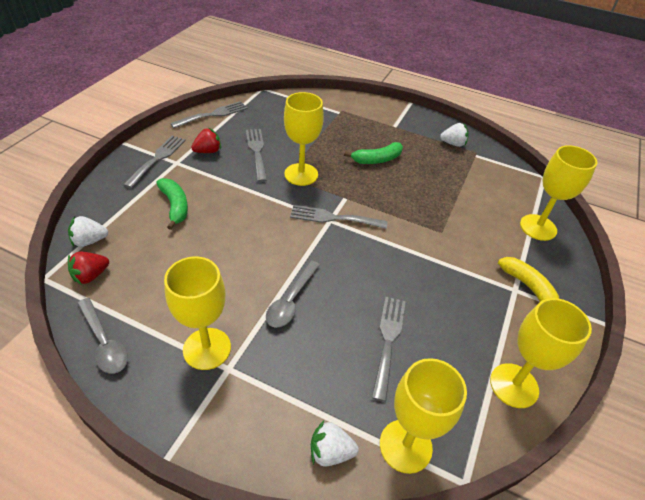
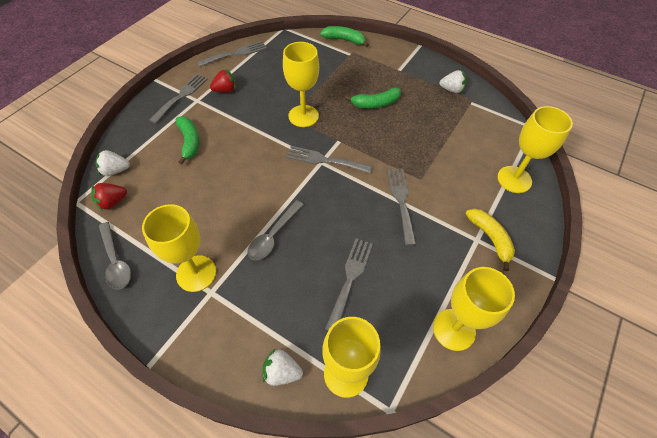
camera: 10 degrees right, 10 degrees up
grey fork [246,129,267,182] -> grey fork moved to [387,169,416,246]
none -> green banana [320,26,369,47]

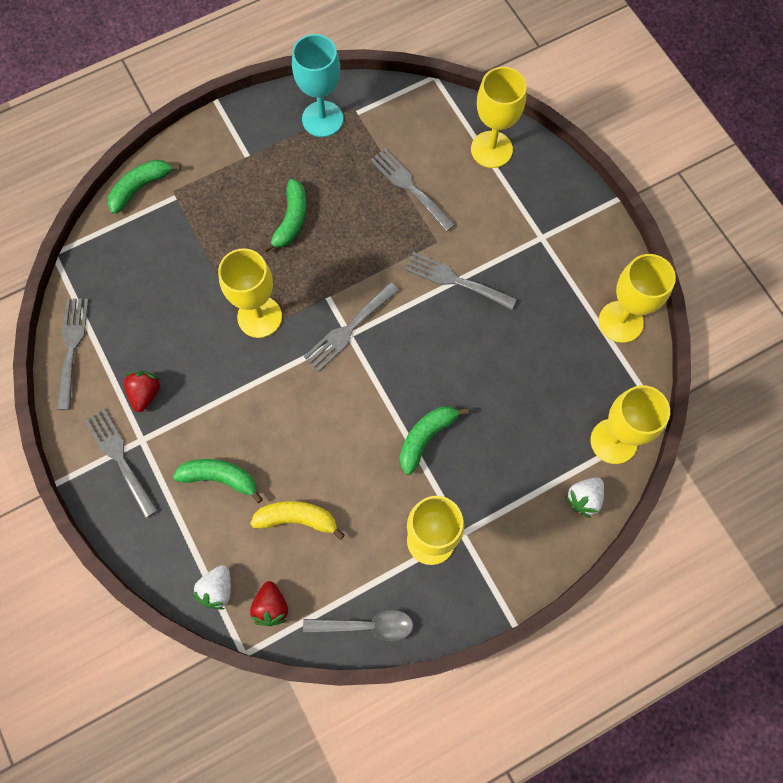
camera: 60 degrees left, 15 degrees up
grey spoon [248,200,304,260] -> green banana [400,406,469,475]
grey fork [325,238,373,331] -> grey fork moved to [370,148,456,232]
white strawberry [439,70,466,93] -> turquoise goblet [292,34,343,137]
yellow banana [465,208,515,271] -> yellow banana moved to [250,501,345,540]

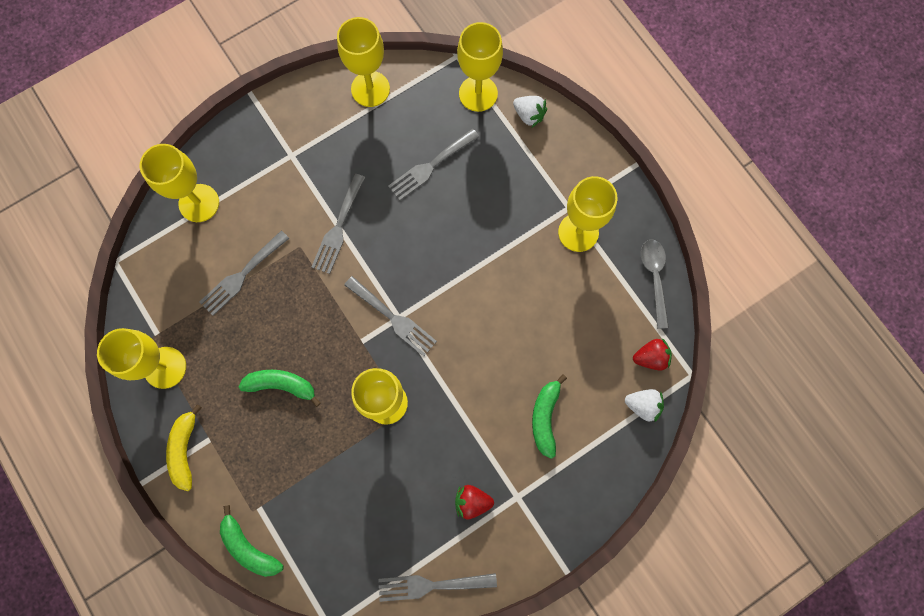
camera: 95 degrees left, 5 degrees up
grey fork [84,408,158,518] -> grey fork moved to [388,129,479,200]
yellow banana [250,501,345,540] -> yellow banana moved to [166,404,202,491]
turquoise goblet [292,34,343,137] -> yellow goblet [97,328,186,389]
green banana [400,406,469,475] -> none

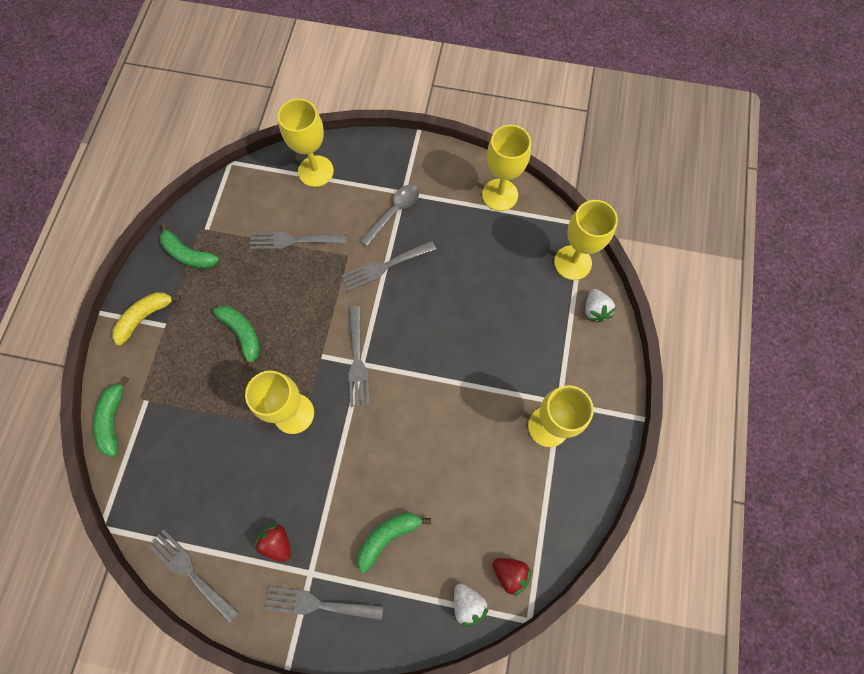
camera: 45 degrees right, 5 degrees down
yellow goblet [97,328,186,389] -> green banana [160,223,219,269]
grey fork [388,129,479,200] -> grey fork moved to [265,586,384,620]
grey spoon [641,239,669,329] -> grey spoon moved to [360,185,419,246]

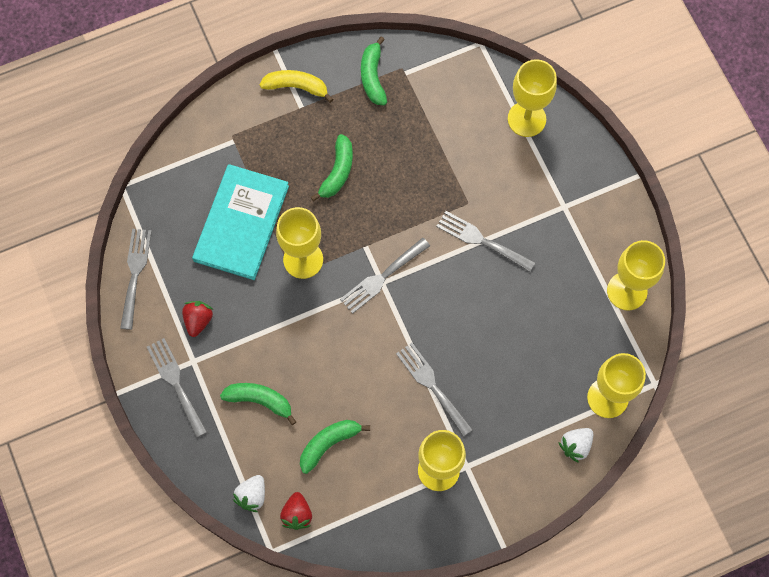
camera: 55 degrees right, 0 degrees up
green banana [93,377,130,457] -> green banana moved to [300,420,370,474]
grey fork [249,232,347,249] -> grey fork moved to [396,343,473,437]
grey spoon [360,185,419,246] -> none
none -> turquoise book [192,164,289,280]

